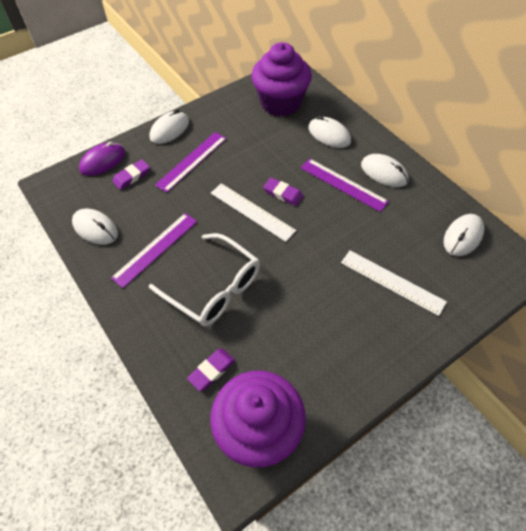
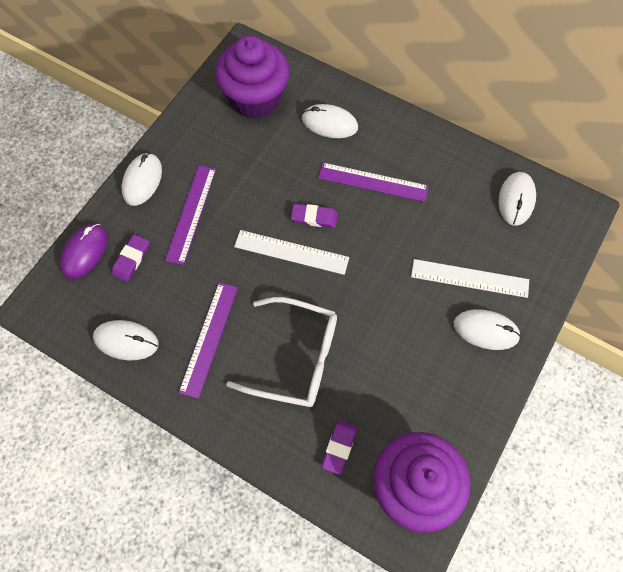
camera: 25 degrees left, 10 degrees up
white mouse [361,154,408,187] -> white mouse moved to [454,309,521,350]

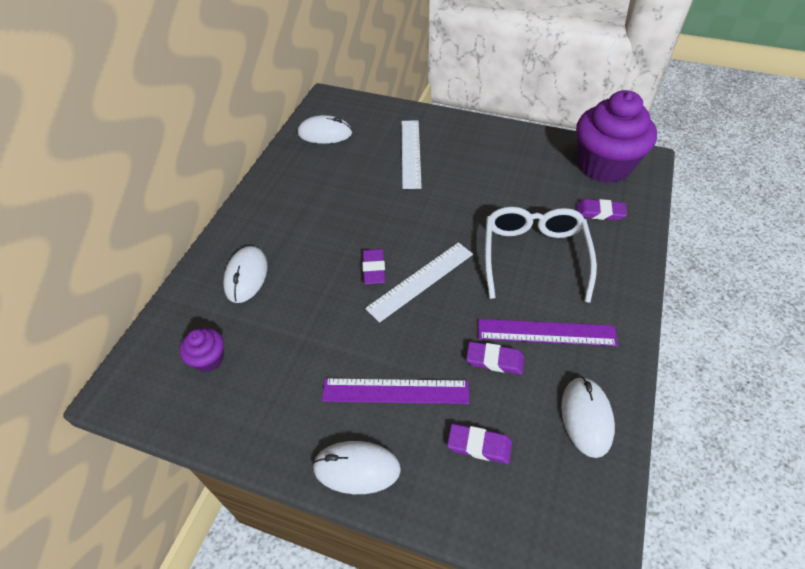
camera: 100 degrees left, 15 degrees down
purple mouse [60,224,107,279] -> none
purple cupcake [215,35,290,119] -> purple cupcake [179,328,224,372], size x0.44
white ruler [234,230,349,275] -> white ruler turned 45 degrees clockwise [365,242,473,323]
purple ruler [318,163,429,202] -> none
white mouse [454,309,521,350] -> none
none -> purple eraser [466,341,524,375]

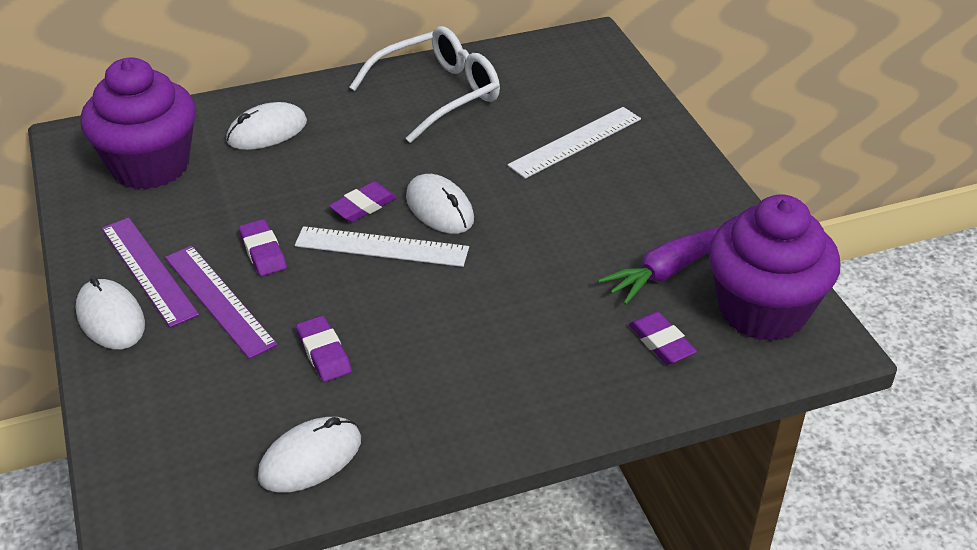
camera: 50 degrees right, 10 degrees down
purple cupcake [179,328,224,372] -> purple cupcake [81,58,196,189], size x2.25
white mouse [297,115,352,144] -> white mouse moved to [406,174,474,234]
purple eraser [447,424,512,464] -> purple eraser moved to [239,219,287,276]
purple ruler [478,319,618,346] -> purple ruler moved to [102,218,199,328]
white glasses [485,207,597,303] -> white glasses moved to [350,26,500,143]
none -> purple carrot [598,227,719,305]

